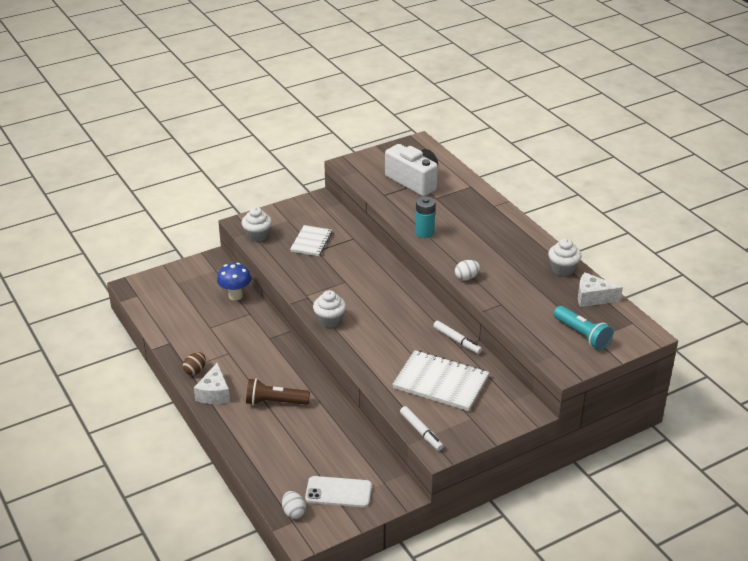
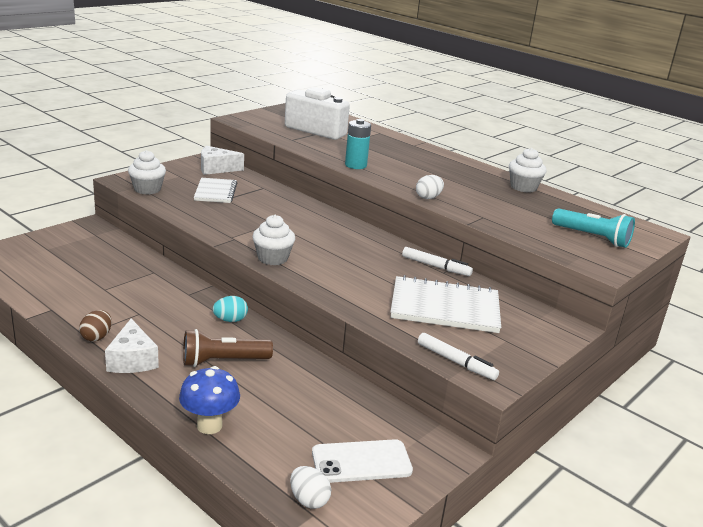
camera: 20 degrees left, 10 degrees down
blue mushroom [217,263,251,301] -> blue mushroom moved to [179,366,240,434]
white cheese [578,272,623,307] -> white cheese moved to [201,146,244,175]
none -> turquoise egg [213,296,248,322]

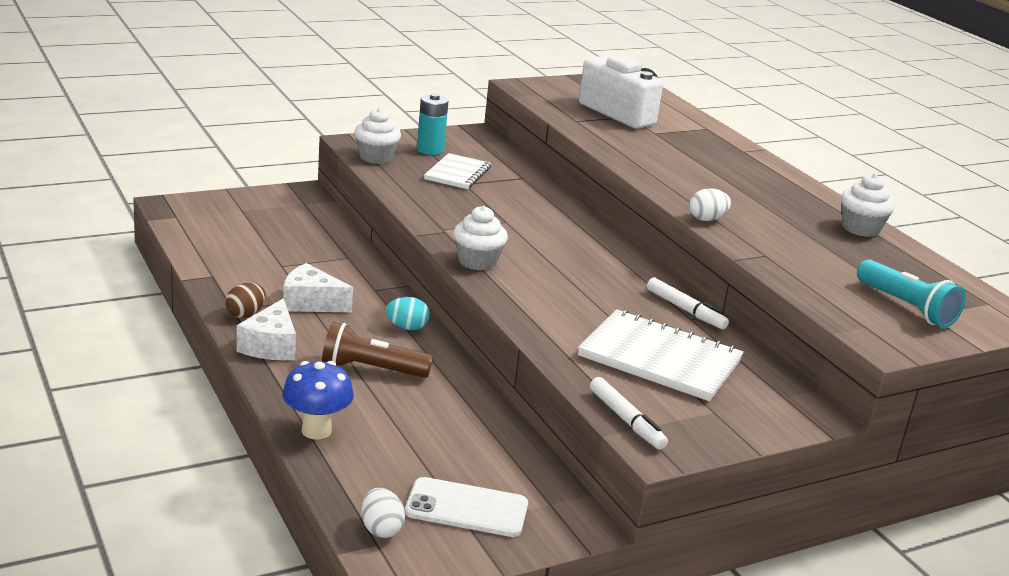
camera: 20 degrees right, 0 degrees up
white cheese [201,146,244,175] -> white cheese moved to [283,263,353,312]
turquoise battery [345,119,371,169] -> turquoise battery moved to [417,93,448,155]

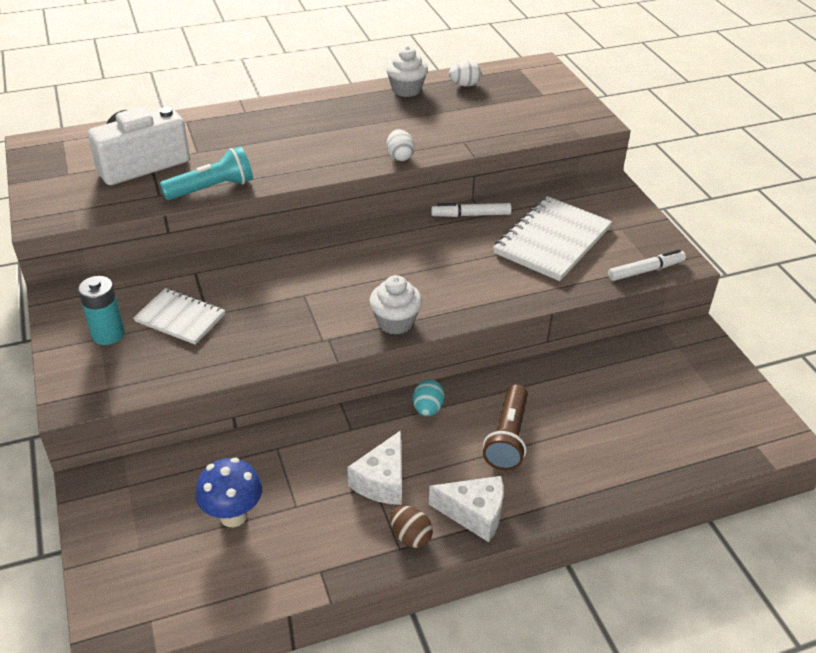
camera: 80 degrees left, 15 degrees up
blue mushroom [282,361,354,440] -> blue mushroom moved to [195,458,262,527]
white cupcake [354,108,401,164] -> none
white egg [361,488,405,538] -> white egg moved to [449,61,481,86]
white phone [405,477,528,537] -> none
white marker [647,278,729,329] -> white marker turned 150 degrees counterclockwise [431,203,512,217]
turquoise flashlight [857,260,966,328] -> turquoise flashlight moved to [160,146,253,200]

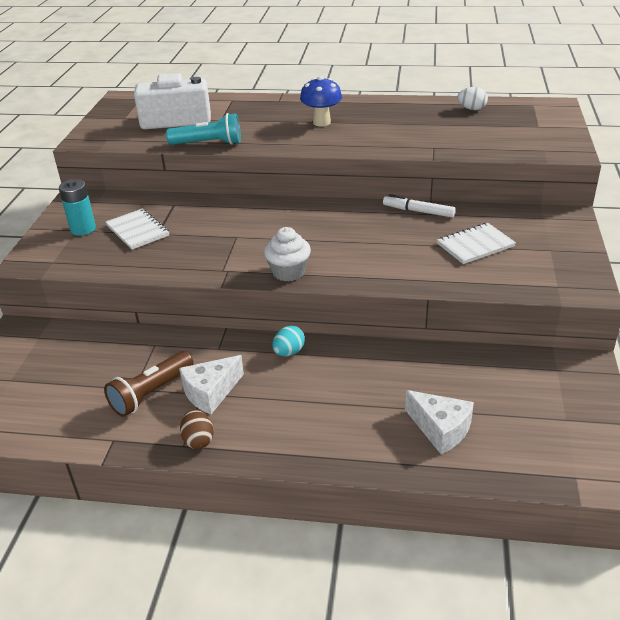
camera: 30 degrees right, 5 degrees down
blue mushroom [195,458,262,527] -> blue mushroom moved to [300,76,342,126]
white cupcake [386,46,428,97] -> none
white egg [387,129,415,161] -> none
white cheese [429,476,503,542] -> white cheese moved to [405,390,474,454]
brown flashlight [483,384,528,471] -> brown flashlight moved to [104,351,194,417]
white notebook [493,196,612,281] -> white notebook [437,223,516,264], size x0.62
white marker [608,249,686,281] -> none

